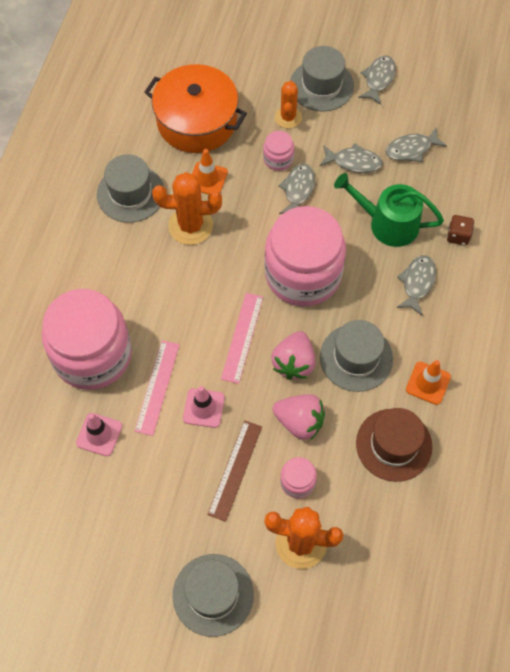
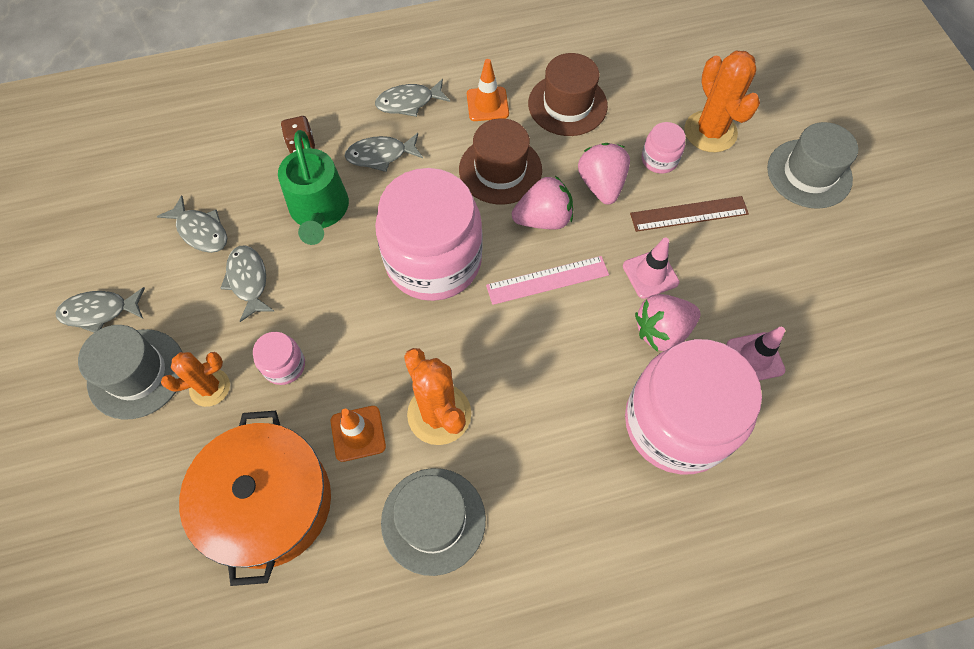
camera: 120 degrees left, 0 degrees up
pink ruler [135,340,180,436] -> pink strawberry [635,294,700,352]
grey fish [278,164,315,214] -> grey fish moved to [375,79,450,117]
grey hat [320,320,393,392] -> brown hat [459,118,542,204]

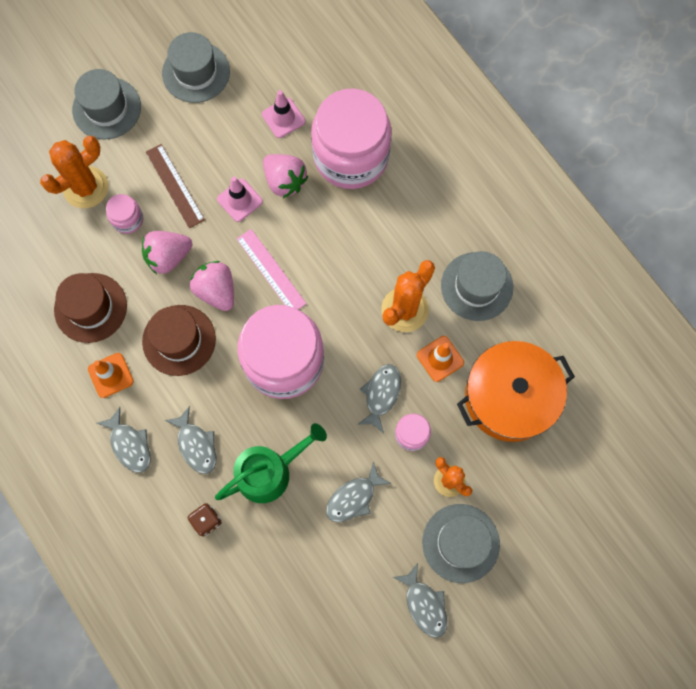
camera: 110 degrees left, 10 degrees up
grey fish [157,195,227,253] -> grey fish moved to [357,364,401,433]
none -> grey hat [162,32,230,103]

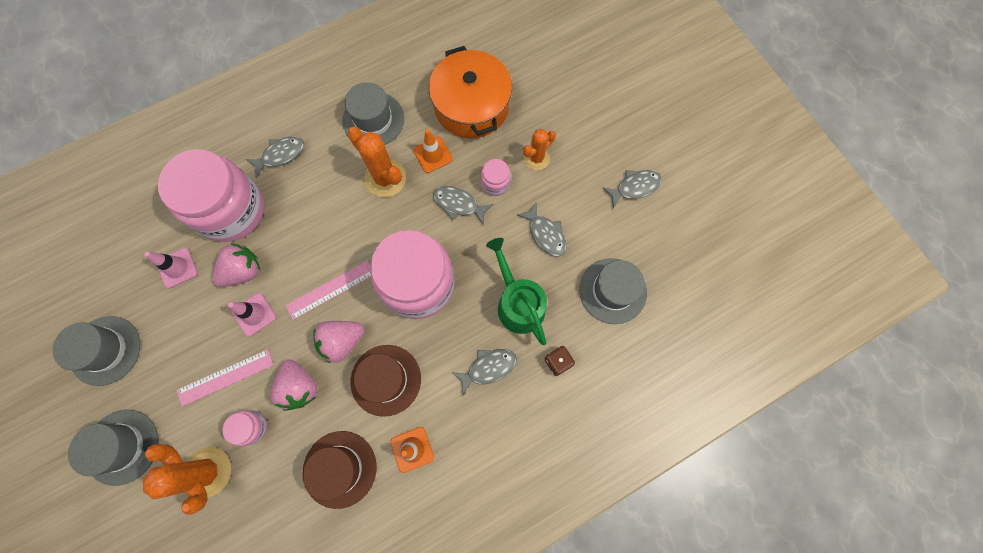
camera: 85 degrees left, 0 degrees up
grey fish [97,407,151,473] -> grey fish moved to [246,137,304,178]
brown ruler [146,144,205,229] -> pink ruler [177,349,274,406]
grey hat [422,504,500,583] -> grey hat moved to [579,258,647,324]

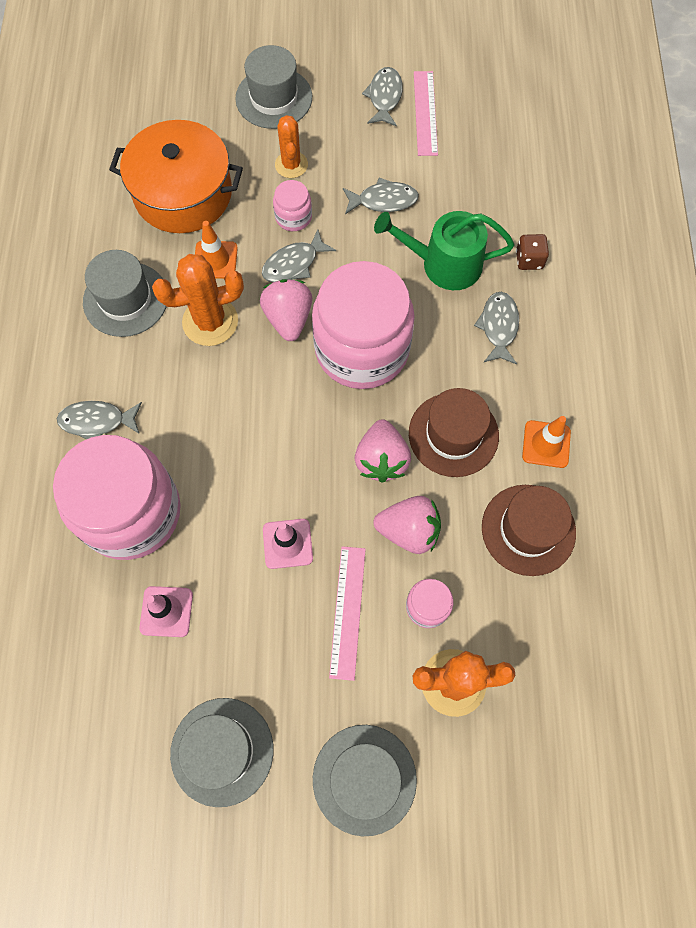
camera: 60 degrees left, 5 degrees down
pink strawberry [212,243,261,287] -> pink strawberry moved to [260,279,312,341]
grey fish [246,137,304,178] -> grey fish turned 90 degrees counterclockwise [57,401,142,439]
pink ruler [285,260,371,320] -> pink ruler moved to [414,71,438,156]
grey hat [579,258,647,324] -> grey hat moved to [235,45,312,129]

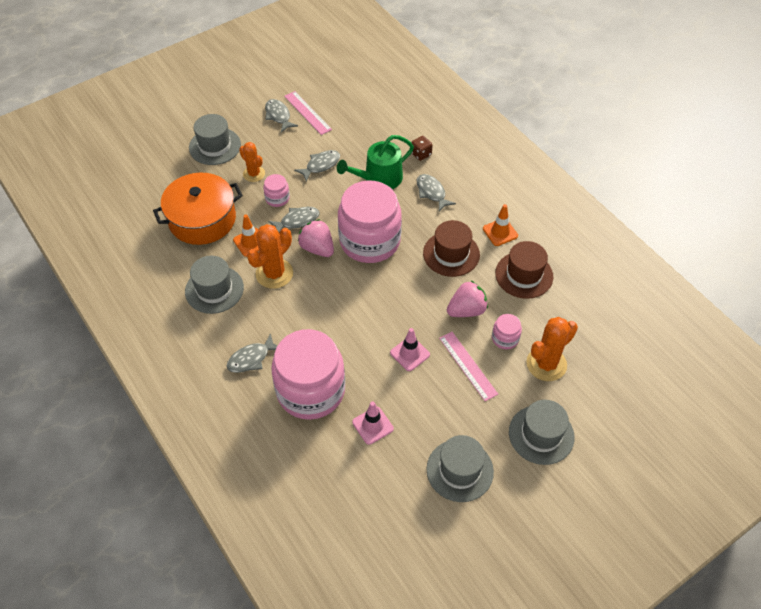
camera: 35 degrees left, 15 degrees down
grey fish [262,229,336,282] -> grey fish turned 135 degrees counterclockwise [268,207,320,232]
pink strawberry [355,419,411,483] -> none

